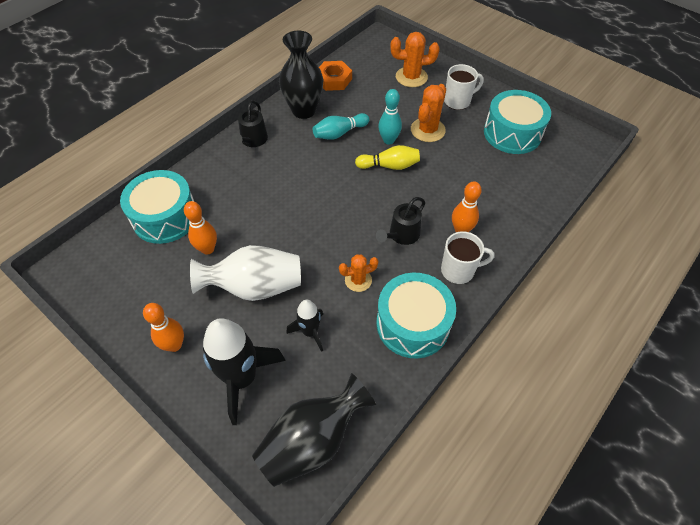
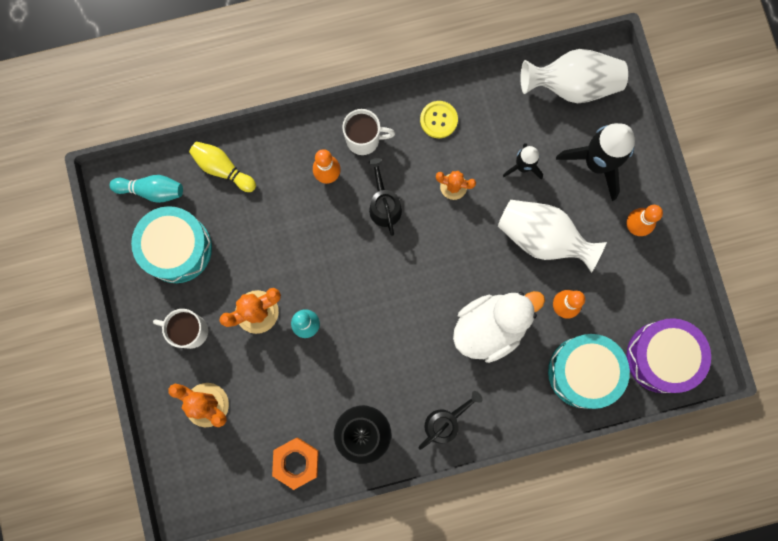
camera: 145 degrees left, 25 degrees up
black vase [252,373,376,487] -> white vase [520,49,628,103]
turquoise bowling pin [313,113,370,140] -> turquoise bowling pin moved to [110,175,183,203]
yellow bowling pin [355,145,420,170] -> yellow bowling pin moved to [189,141,256,192]
black watering can [376,197,425,245] -> black watering can turned 90 degrees counterclockwise [369,158,402,236]
turquoise drum [376,273,456,358] -> yellow button [420,101,458,138]
white mug [441,231,495,284] -> white mug turned 150 degrees clockwise [342,109,395,155]
none -> white duck [453,291,545,363]
none -> purple drum [626,318,711,393]

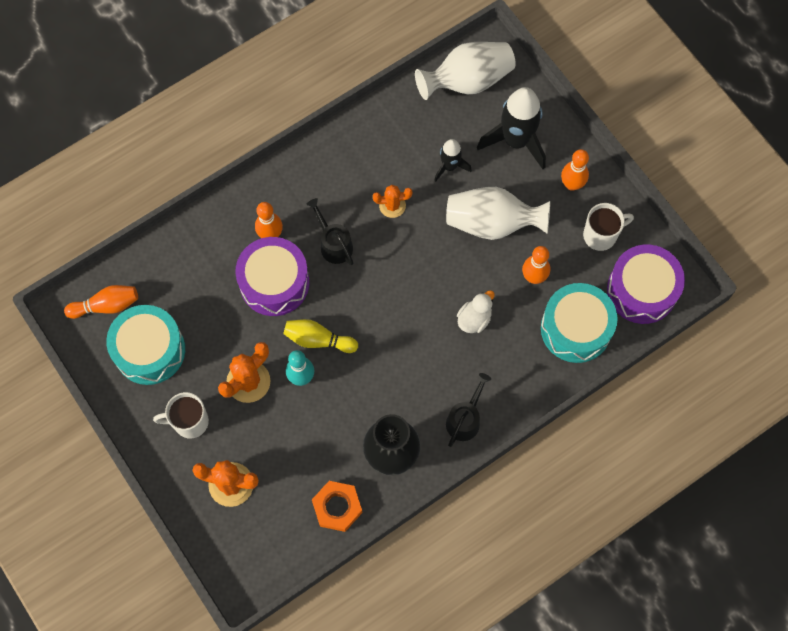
camera: 20 degrees left, 10 degrees down
turquoise bowling pin [110,175,183,203] -> orange bowling pin [64,285,138,319]
yellow bowling pin [189,141,256,192] -> yellow bowling pin moved to [283,319,358,353]
white mug [342,109,395,155] -> white mug moved to [583,203,634,251]
yellow button [420,101,458,138] -> none
white duck [453,291,545,363] -> white duck [457,290,495,333], size x0.51
none -> purple drum [235,237,309,316]

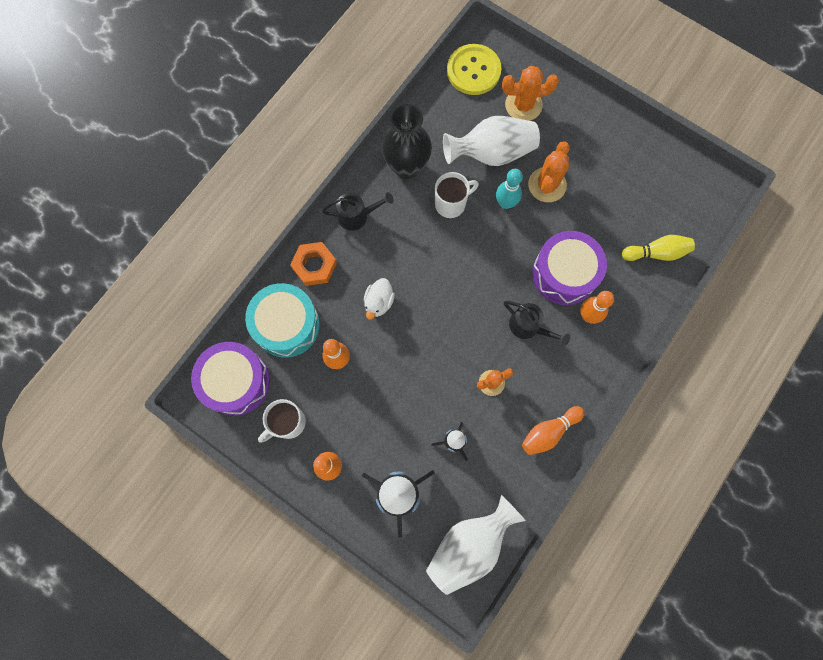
camera: 160 degrees right, 5 degrees up
orange bowling pin [64,285,138,319] -> orange bowling pin moved to [522,406,585,455]
turquoise drum [106,305,185,385] -> none
white mug [153,392,209,438] -> white mug moved to [435,172,479,218]
yellow bowling pin [283,319,358,353] -> yellow bowling pin moved to [622,235,695,261]
orange nut [312,481,363,532] -> orange nut moved to [290,242,337,286]
white vase [446,187,550,240] -> white vase moved to [443,116,540,166]
black watering can [446,373,491,447] -> black watering can turned 105 degrees counterclockwise [322,192,394,231]
none -> yellow button [447,44,501,95]

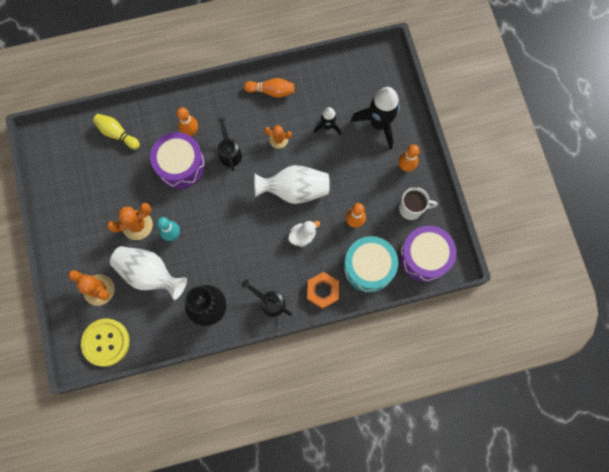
camera: 140 degrees left, 0 degrees up
white vase [426,494,526,595] -> white vase moved to [254,165,330,204]
white mug [435,172,479,218] -> none

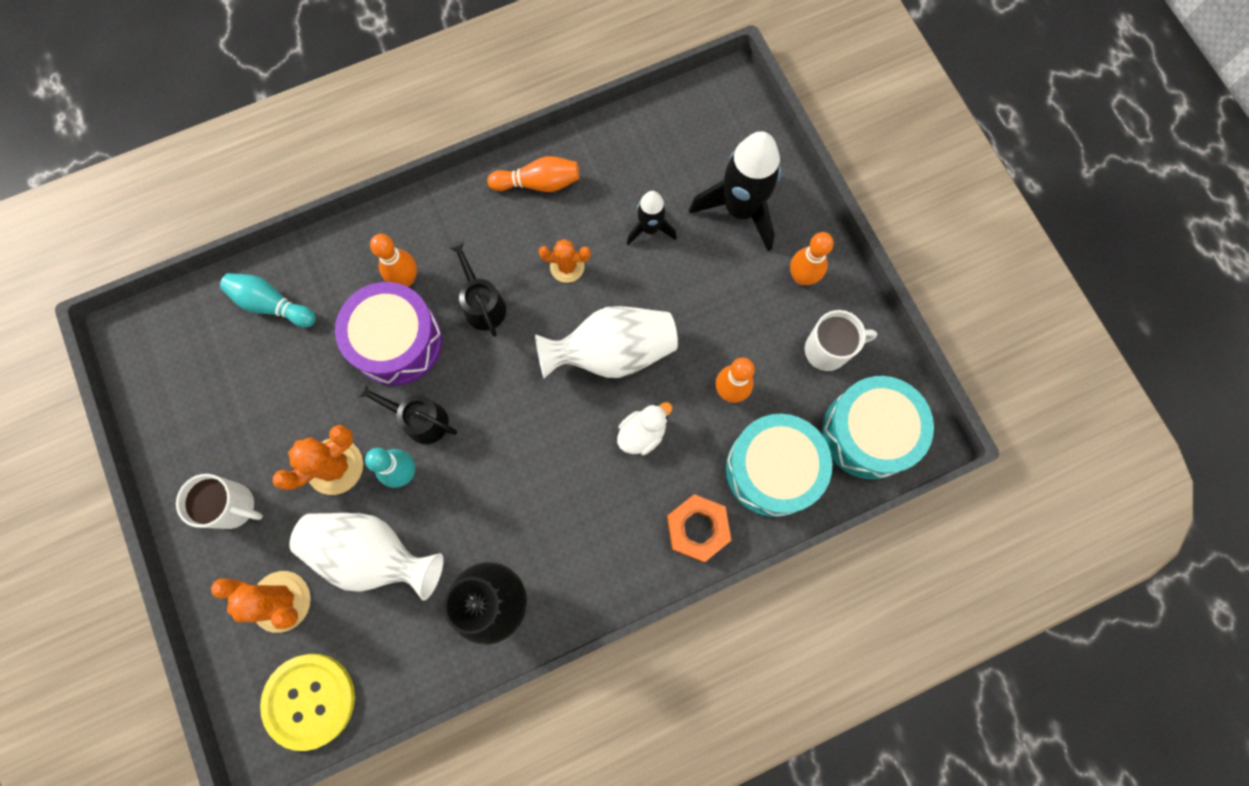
camera: 10 degrees left, 0 degrees up
yellow bowling pin [93,114,140,149] -> turquoise bowling pin [220,273,316,328]
black watering can [241,279,292,317] -> black watering can moved to [356,382,457,444]
purple drum [400,226,457,282] -> turquoise drum [822,376,934,479]
none -> white mug [176,474,263,529]

